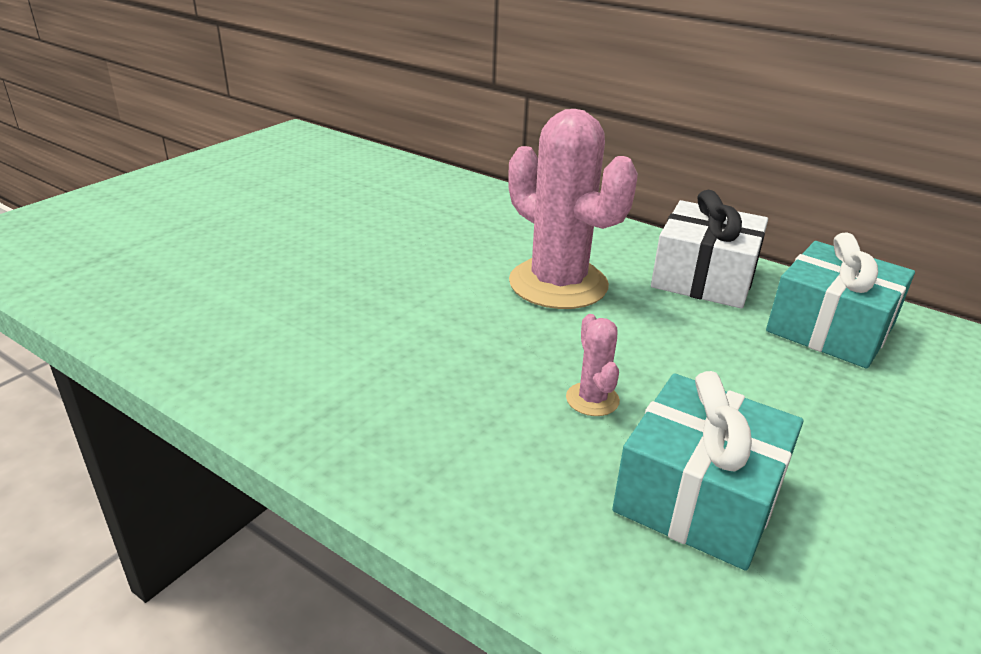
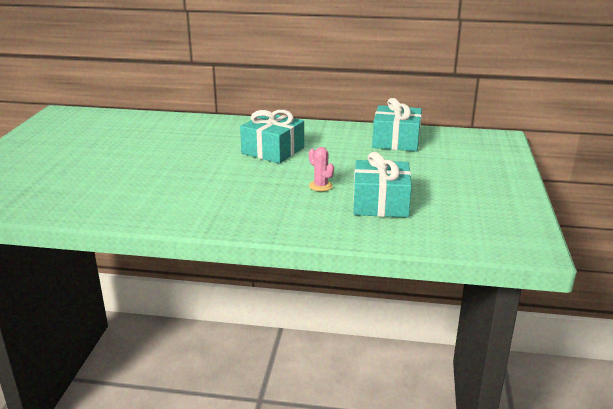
camera: 25 degrees left, 5 degrees down
pink cactus [508,109,638,309] -> turquoise gift [240,110,304,164]
white gift [651,190,768,309] -> none

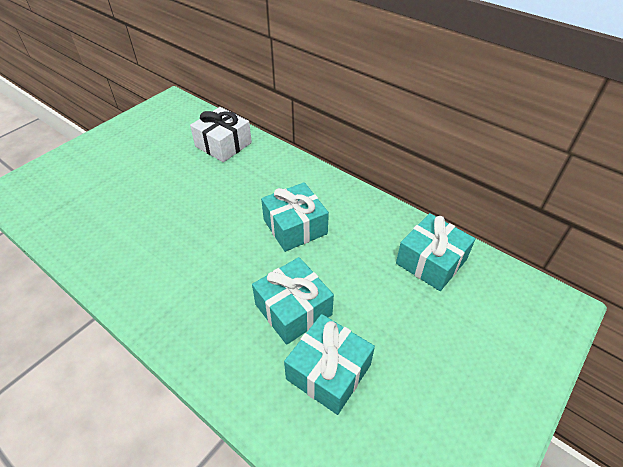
camera: 30 degrees right, 20 degrees up
pink cactus [309,147,334,191] -> turquoise gift [252,257,334,345]
none -> white gift [190,107,252,162]

